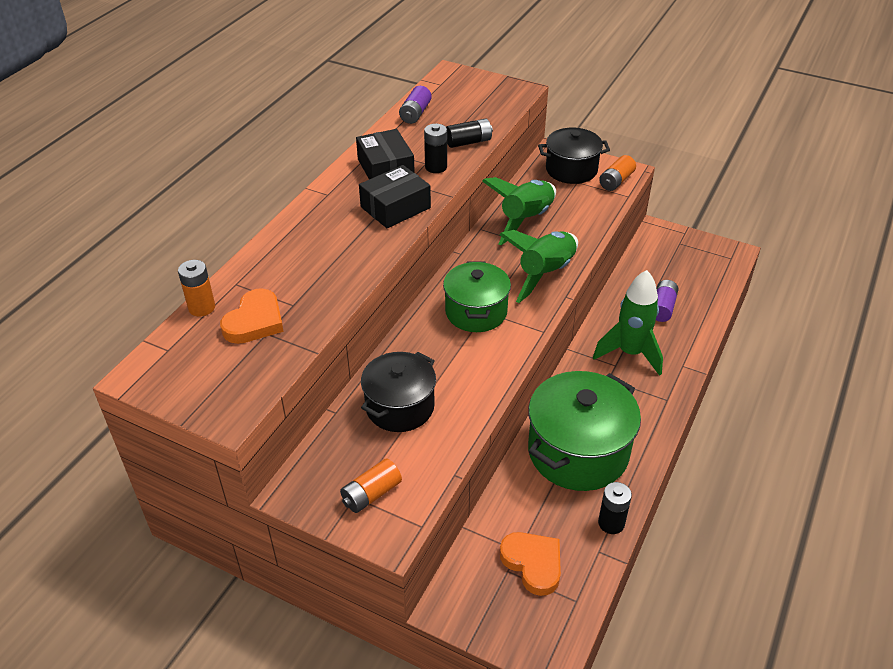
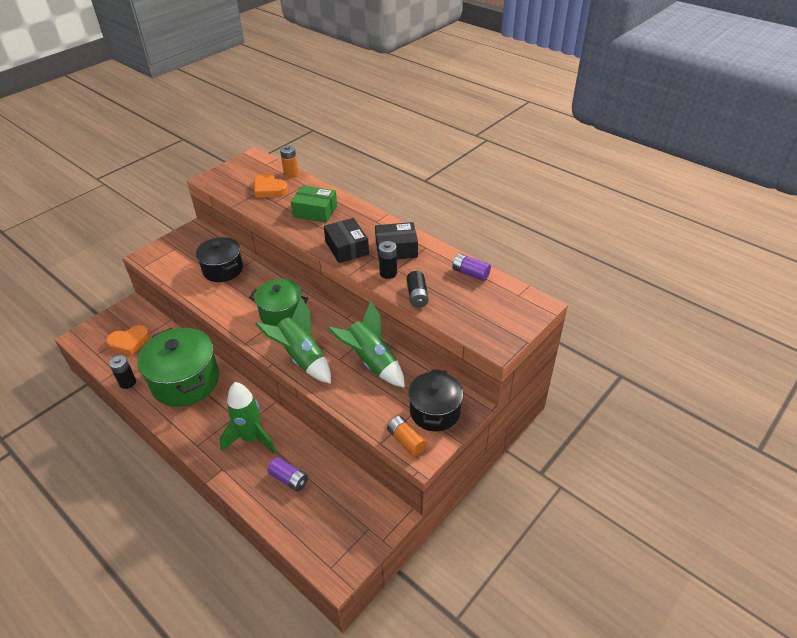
camera: 105 degrees right, 0 degrees up
orange battery [340,459,402,513] -> none
none -> green box [291,185,337,223]

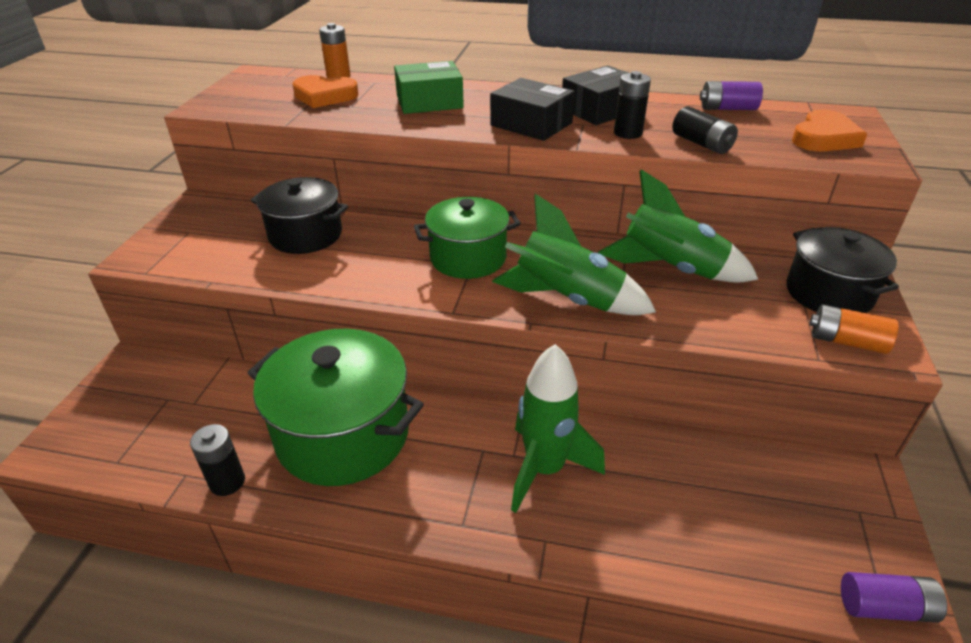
camera: 30 degrees left, 5 degrees down
orange heart [106,325,150,355] -> orange heart moved to [792,110,867,151]
purple battery [267,457,308,491] -> purple battery moved to [841,572,947,623]

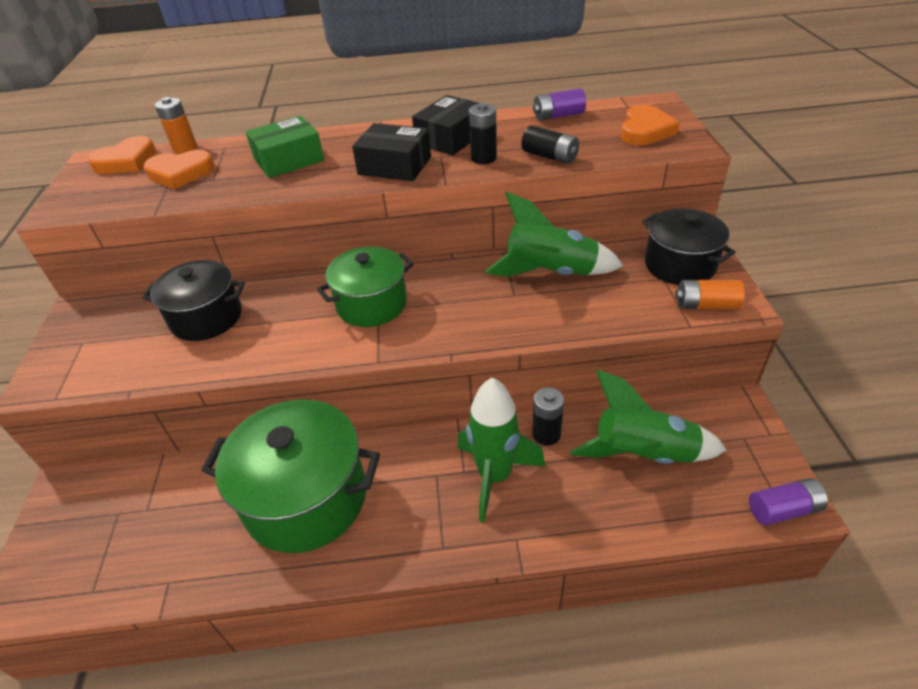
camera: 15 degrees left, 5 degrees up
black battery [190,424,245,496] -> black battery moved to [532,387,564,446]
green rocket [492,194,656,315] -> green rocket moved to [570,370,727,464]
none -> orange heart [88,136,156,174]

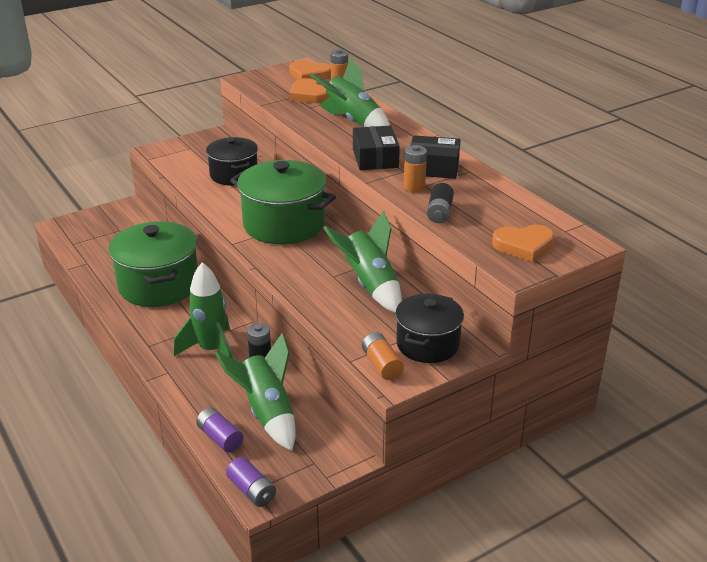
camera: 60 degrees right, 10 degrees down
green box [246,116,324,178] -> green rocket [310,58,390,127]
green pot [317,246,414,327] -> green pot [230,160,336,244], size x1.56
black battery [469,103,497,164] -> orange battery [404,145,427,193]
purple battery [533,88,586,121] -> purple battery moved to [196,407,244,453]

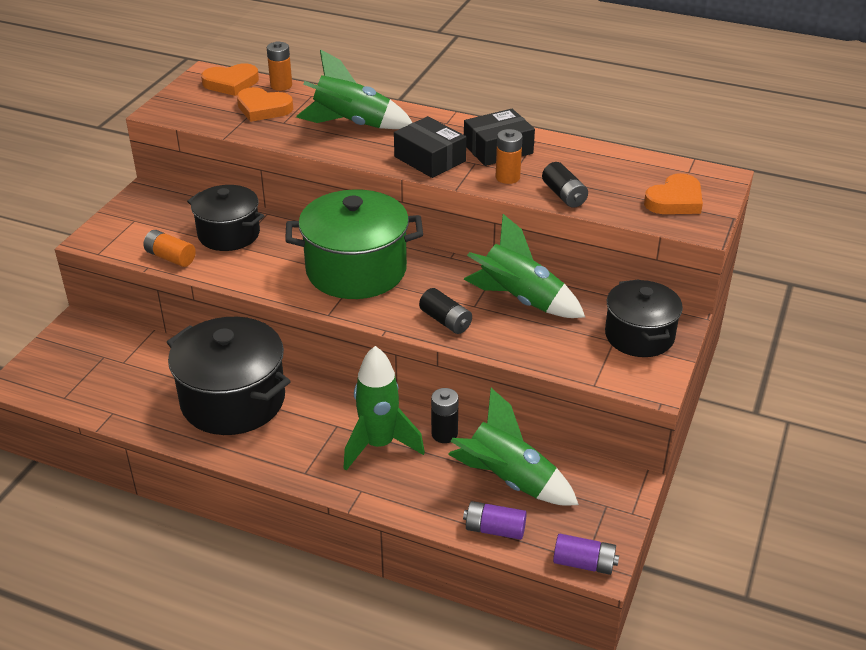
camera: 35 degrees left, 5 degrees up
green pot [109,221,198,307] -> black pot [167,317,291,435]
orange battery [362,332,404,380] -> orange battery moved to [144,230,196,267]
none -> black battery [419,288,472,334]

